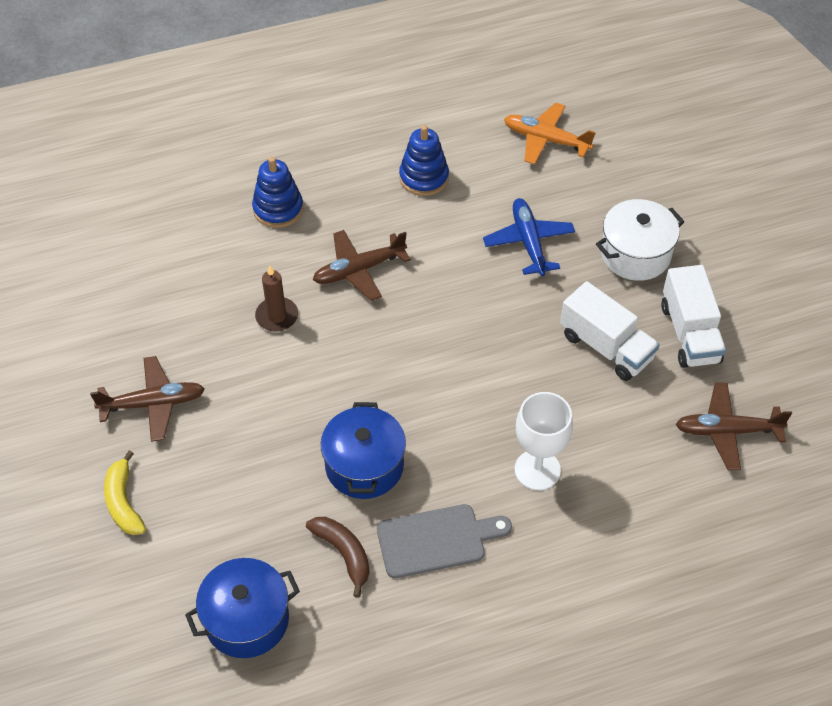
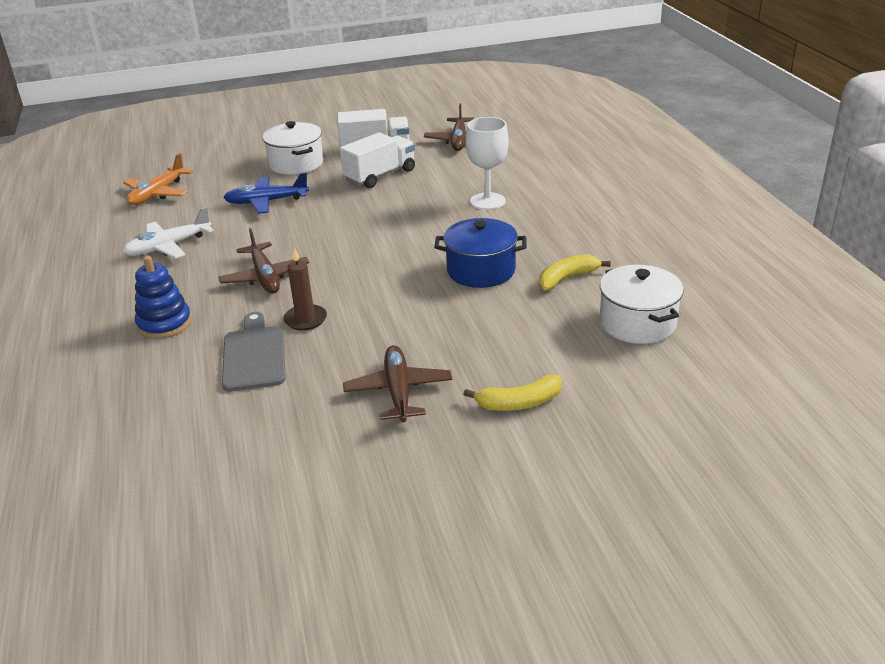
camera: 85 degrees left, 20 degrees down
blue pot [185,558,300,658] -> white pot [600,265,684,344]
brown banana [306,517,369,598] -> yellow banana [539,254,611,291]
grey cutting board [377,504,512,578] -> grey cutting board moved to [222,312,286,392]
blue stacking toy [399,125,449,196] -> white plane [122,207,214,259]

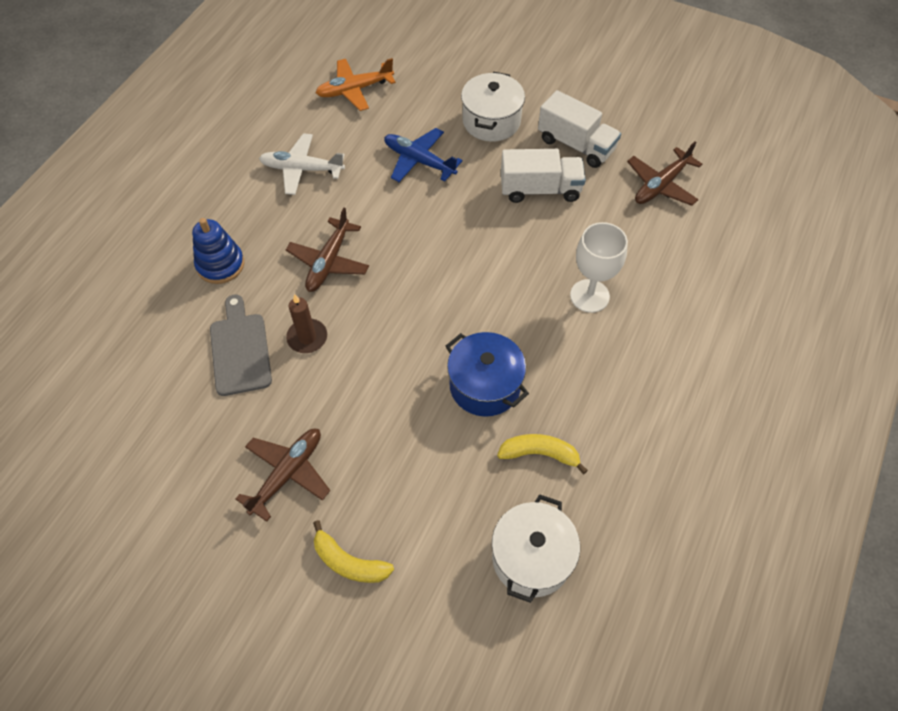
camera: 40 degrees right, 25 degrees up
grey cutting board [222,312,286,392] -> grey cutting board turned 45 degrees counterclockwise [210,295,272,396]

